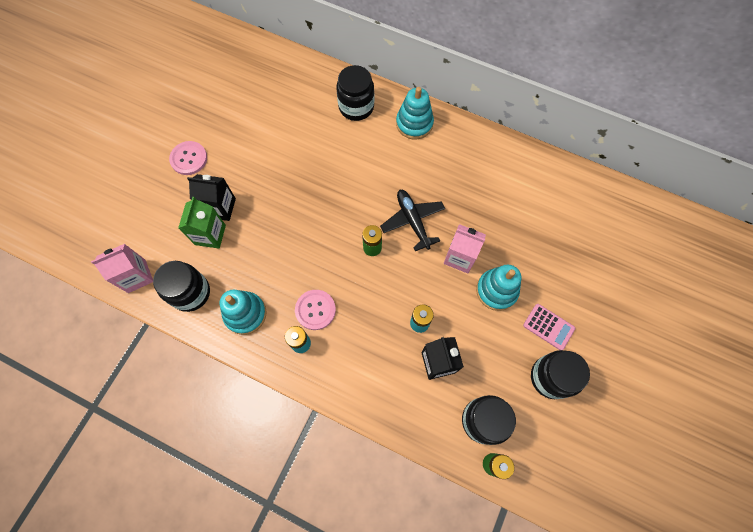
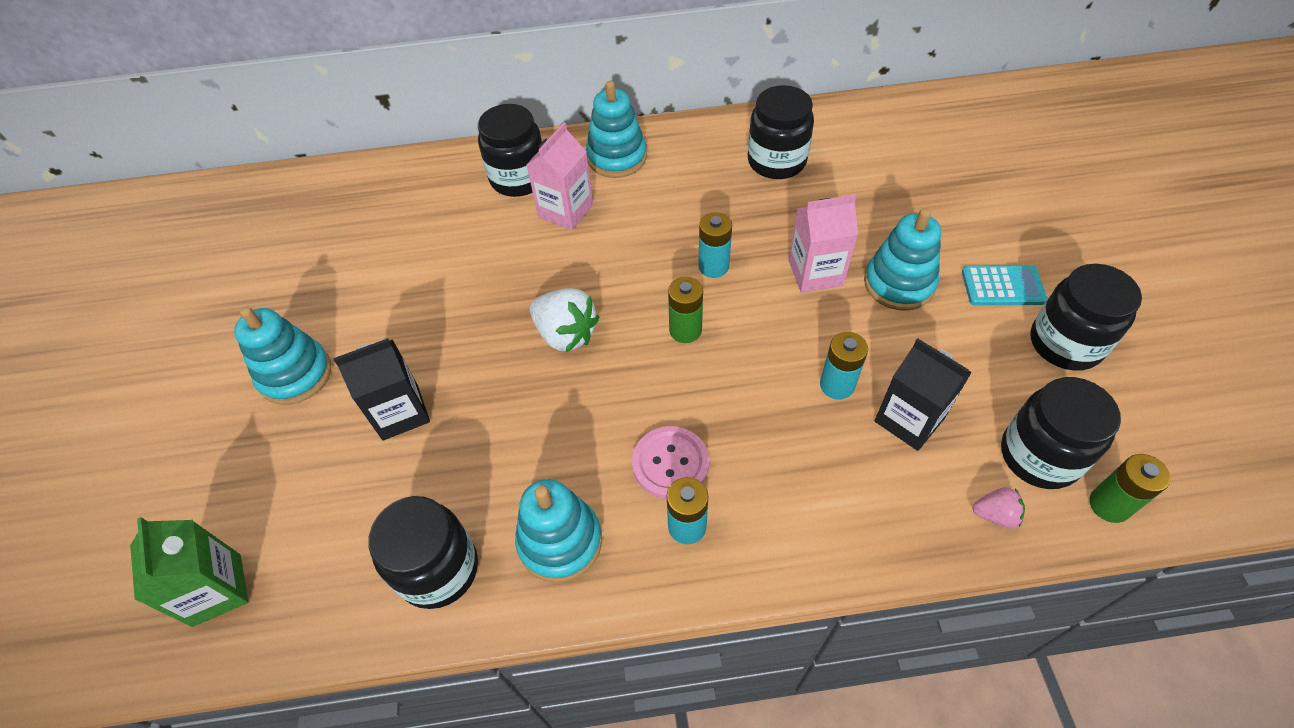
camera: 30 degrees left, 15 degrees down
pink carton [91,244,153,293] -> pink carton moved to [526,123,593,230]
pink button [169,141,207,175] -> turquoise stacking toy [234,307,331,405]
green carton [178,197,226,248] -> green carton moved to [130,517,248,627]
black plane [380,190,445,251] -> turquoise battery [698,212,732,278]
pink calculator [523,304,575,350] -> turquoise calculator [962,265,1047,305]
none -> white strawberry [530,288,599,352]
none -> black jar [748,85,814,179]
none -> pink strawberry [972,487,1025,528]

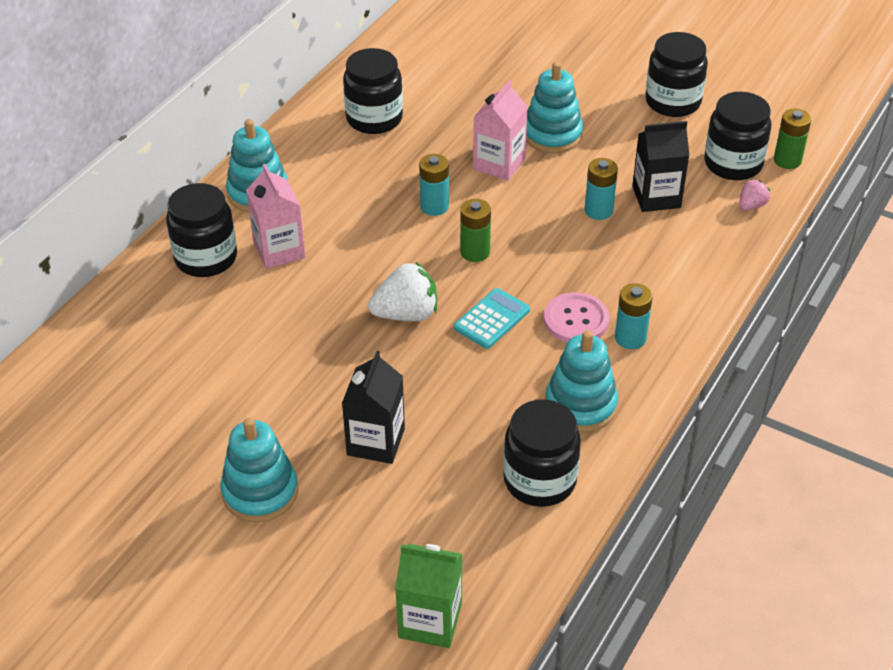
camera: 55 degrees left, 10 degrees down
turquoise calculator [962,265,1047,305] -> turquoise calculator moved to [454,288,530,349]

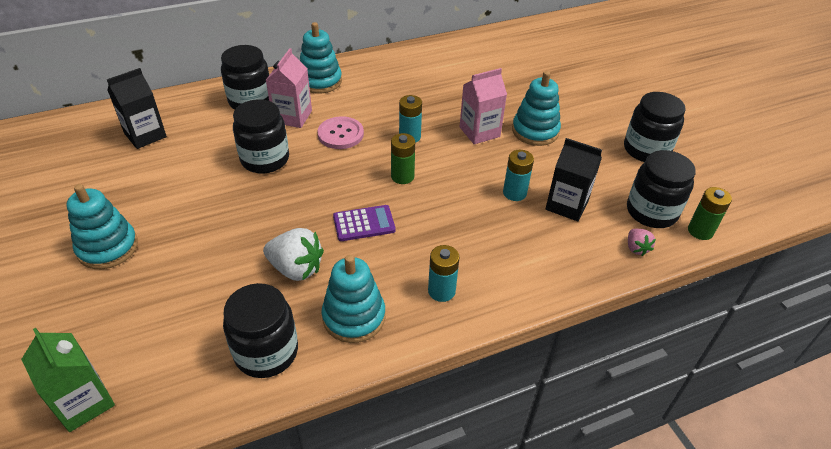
camera: 35 degrees right, 0 degrees up
black carton [342,351,405,464] -> black carton moved to [107,68,167,149]
black jar [343,48,403,134] -> black jar moved to [233,99,289,174]
white strawberry [368,262,437,321] -> white strawberry moved to [263,228,324,281]
turquoise calculator [454,288,530,349] -> purple calculator [333,205,396,241]
pink button [544,292,609,343] -> pink button moved to [317,116,364,149]
pink strawberry [739,179,770,211] -> pink strawberry turned 90 degrees clockwise [628,229,656,256]

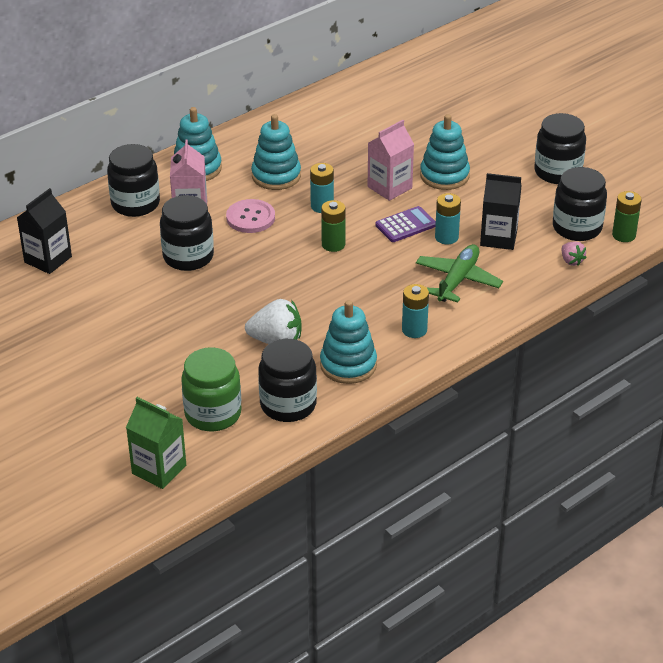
camera: 15 degrees left, 5 degrees down
turquoise stacking toy [67,184,138,269] -> turquoise stacking toy moved to [251,114,301,190]
purple calculator [333,205,396,241] -> purple calculator moved to [375,206,436,242]
none -> green jar [181,347,241,431]
none -> green plane [416,244,503,303]

